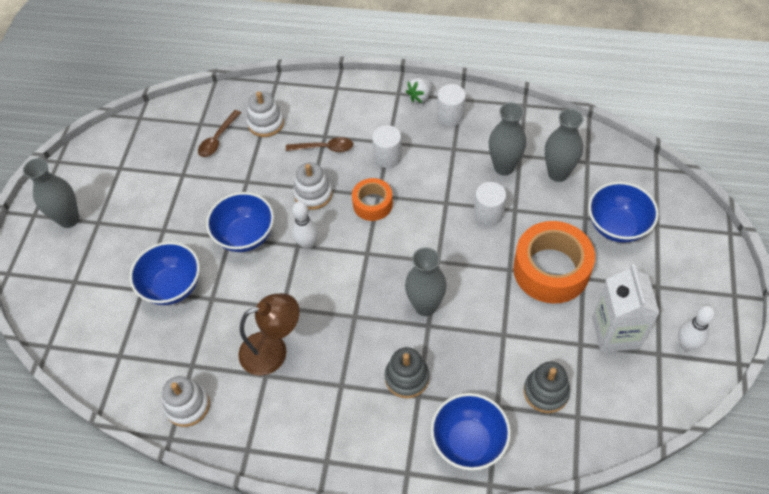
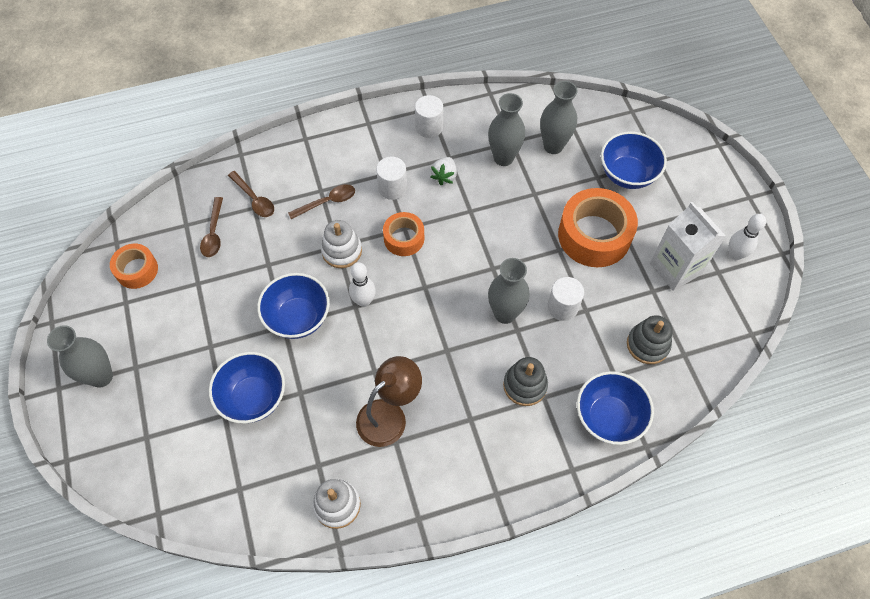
camera: 30 degrees left, 5 degrees up
white stacking toy [247,91,284,137] -> brown spoon [228,171,274,217]
white strawberry [406,78,433,103] -> white strawberry moved to [430,157,457,185]
white cylinder [474,182,506,226] -> white cylinder moved to [547,277,584,321]
none -> orange tape [110,244,158,289]

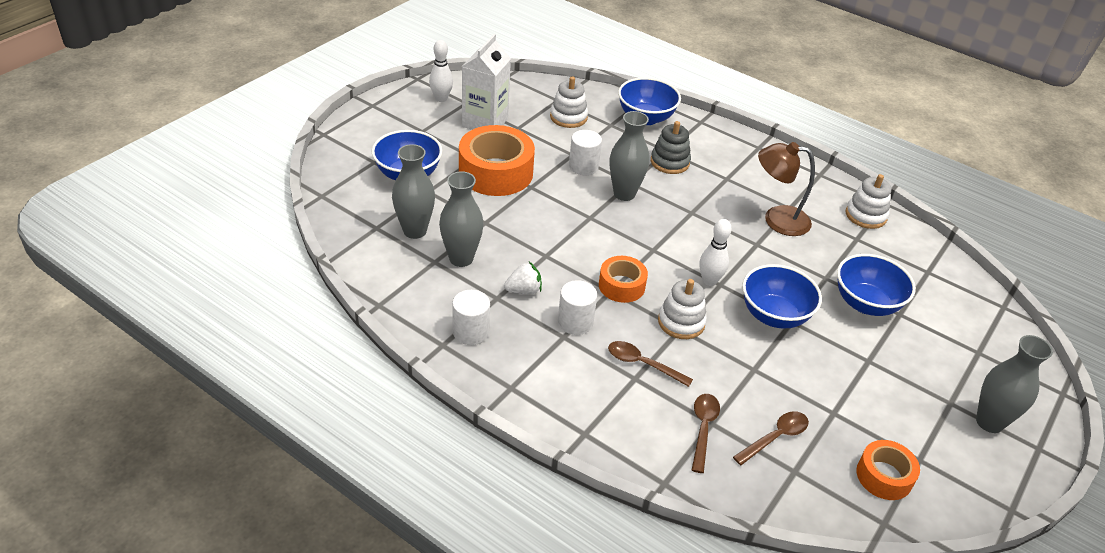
camera: 130 degrees left, 20 degrees down
grey stacking toy [627,315,673,364] -> white stacking toy [550,76,588,128]

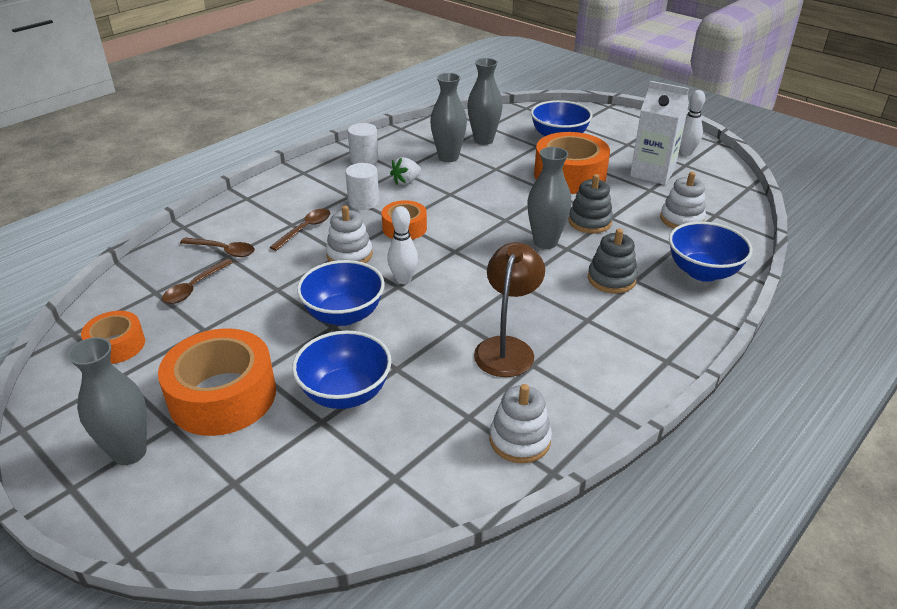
camera: 100 degrees right, 5 degrees down
white strawberry [504,262,542,294] -> white strawberry turned 60 degrees clockwise [390,157,421,185]
white cylinder [569,130,602,175] -> grey stacking toy [568,174,613,233]
brown spoon [733,411,809,465] -> brown spoon turned 60 degrees clockwise [162,259,233,304]
none -> orange tape [158,328,276,436]

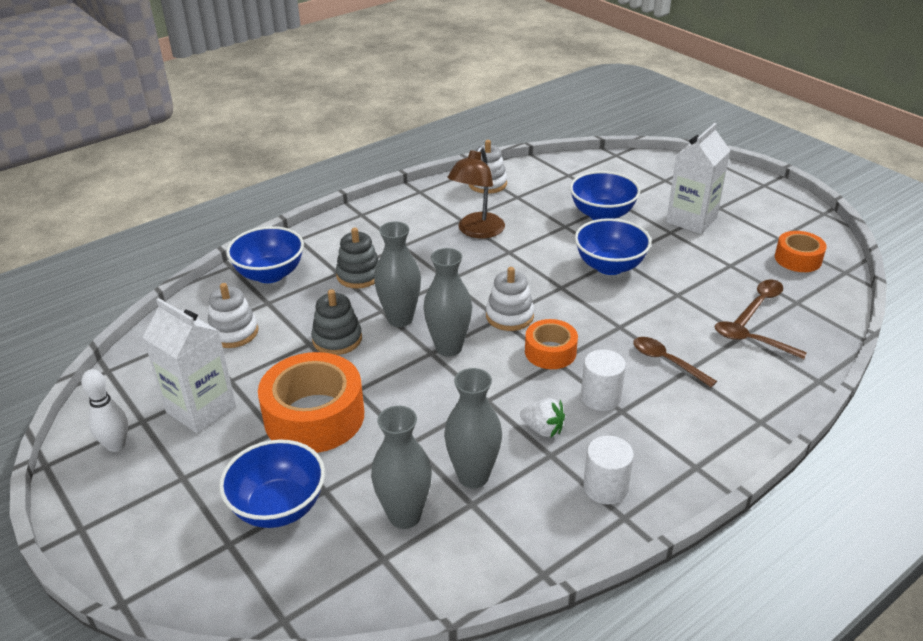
camera: 170 degrees left, 0 degrees up
grey vase [68,337,147,465] -> grey vase moved to [423,248,472,357]
orange tape [158,328,276,436] -> white carton [666,123,731,234]
brown spoon [270,209,330,251] -> brown spoon turned 90 degrees clockwise [633,337,717,387]
white stacking toy [326,205,373,263] -> white stacking toy moved to [486,267,534,331]
white bowling pin [387,206,418,284] -> none
white strawberry [390,157,421,185] -> white strawberry turned 60 degrees clockwise [520,398,565,438]

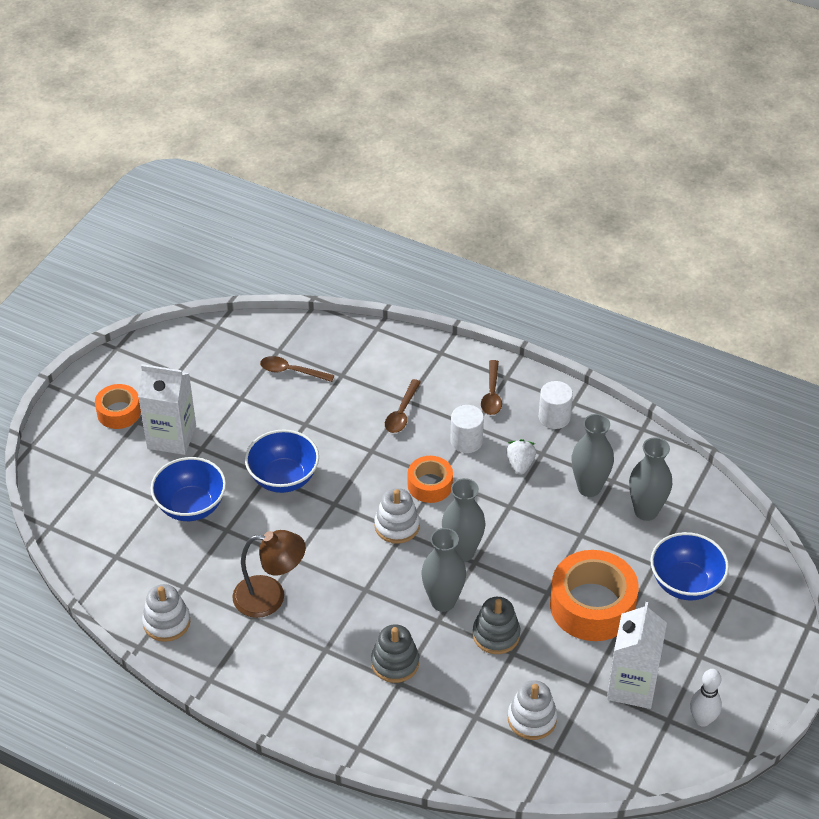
camera: 115 degrees left, 10 degrees up
blue bowl [226,226,304,283] -> none
brown spoon [715,321,807,359] -> brown spoon moved to [481,360,502,415]
orange tape [775,231,827,272] -> orange tape moved to [95,384,141,429]

